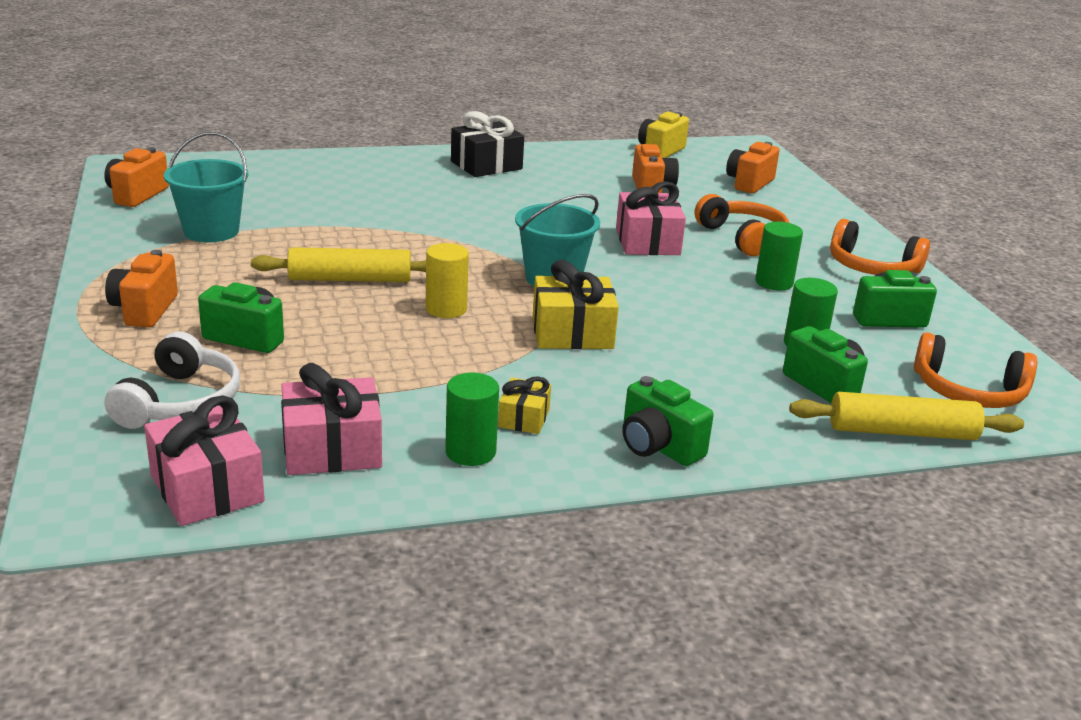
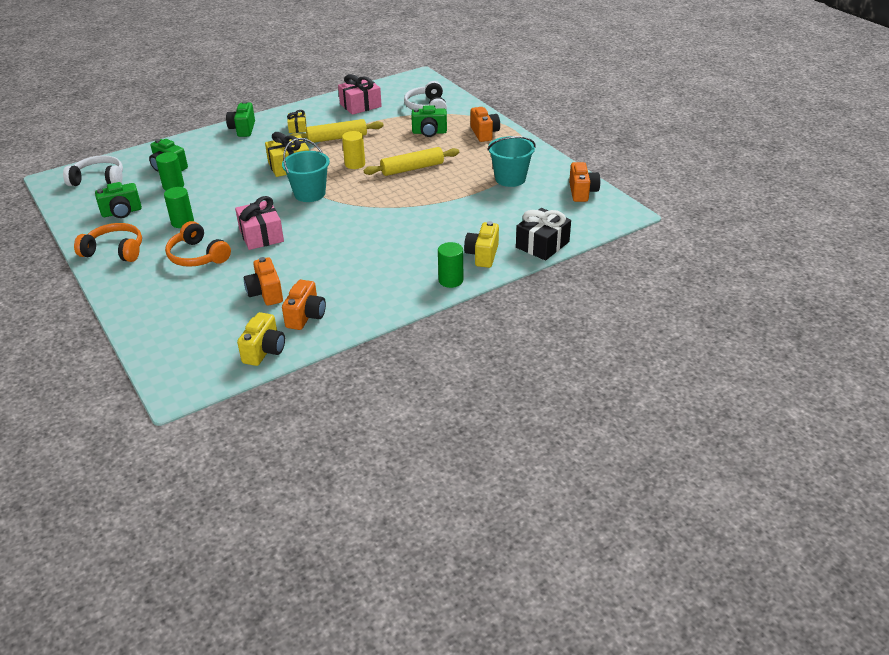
camera: 165 degrees right, 10 degrees up
pink gift [144,395,265,526] -> none
green cylinder [445,373,499,466] -> green cylinder moved to [438,242,463,288]
black gift [451,111,524,177] -> black gift moved to [516,208,571,260]
green camera [622,376,714,466] -> green camera turned 120 degrees counterclockwise [226,101,255,137]
orange camera [726,142,780,193] -> orange camera moved to [282,280,326,330]
yellow rolling pin [790,392,1024,440] -> yellow rolling pin moved to [289,119,384,143]
orange headphones [914,332,1037,408] -> white headphones [63,155,123,186]
none -> yellow camera [464,221,499,268]

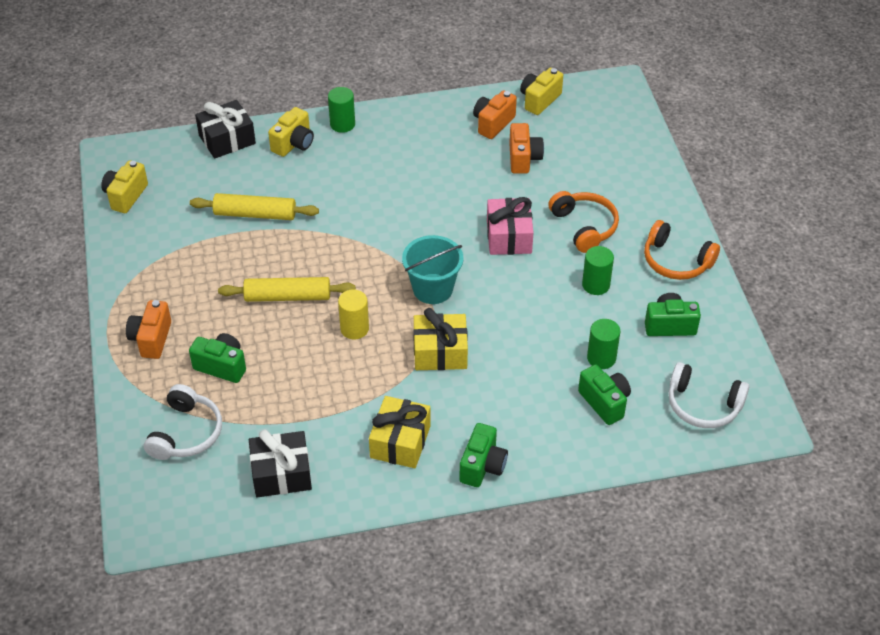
camera: 160 degrees left, 10 degrees up
yellow gift [287,110,306,133] -> yellow gift [369,396,431,468], size x1.78
yellow rolling pin [289,119,384,143] -> yellow rolling pin moved to [190,193,319,220]
pink gift [338,74,382,115] -> black gift [249,430,312,498]
turquoise bucket [487,136,536,187] -> none
orange camera [569,162,600,202] -> yellow camera [101,160,148,213]

